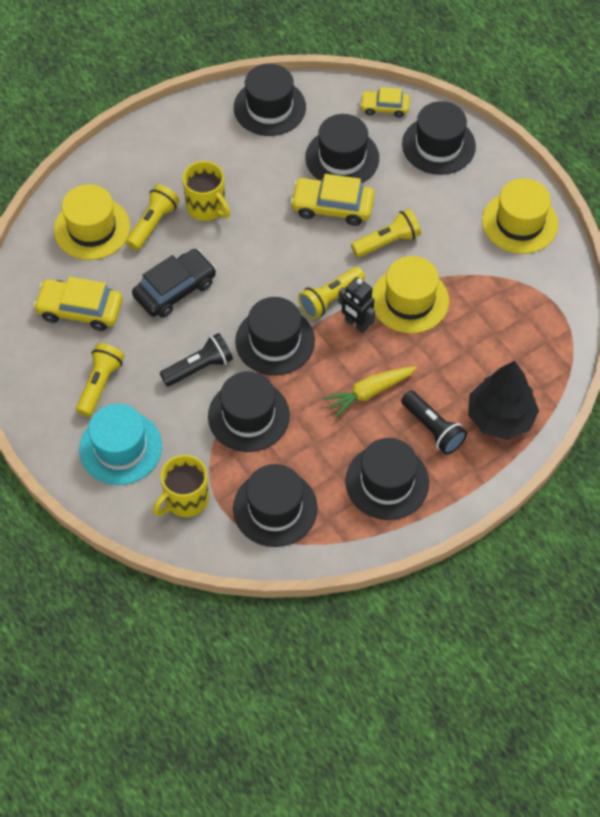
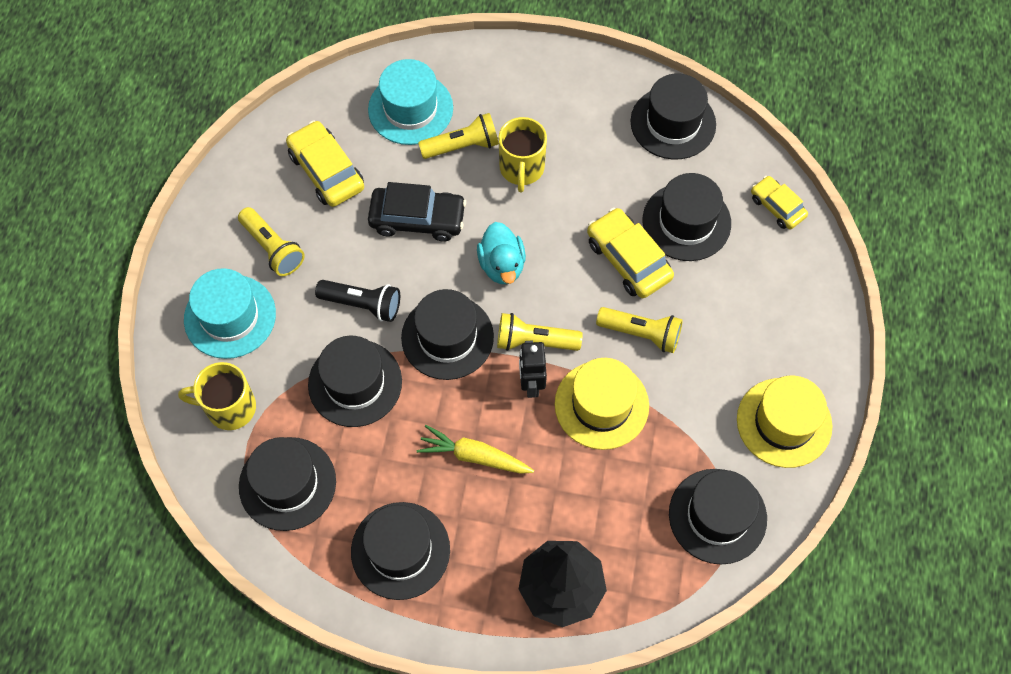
camera: 45 degrees right, 5 degrees up
yellow hat [54,184,130,260] -> turquoise hat [368,59,453,145]
yellow flashlight [76,343,124,417] -> yellow flashlight turned 75 degrees clockwise [238,207,305,276]
black flashlight [401,391,467,455] -> none
black hat [402,101,476,175] -> black hat moved to [669,469,767,565]
none -> turquoise duck [477,222,526,284]

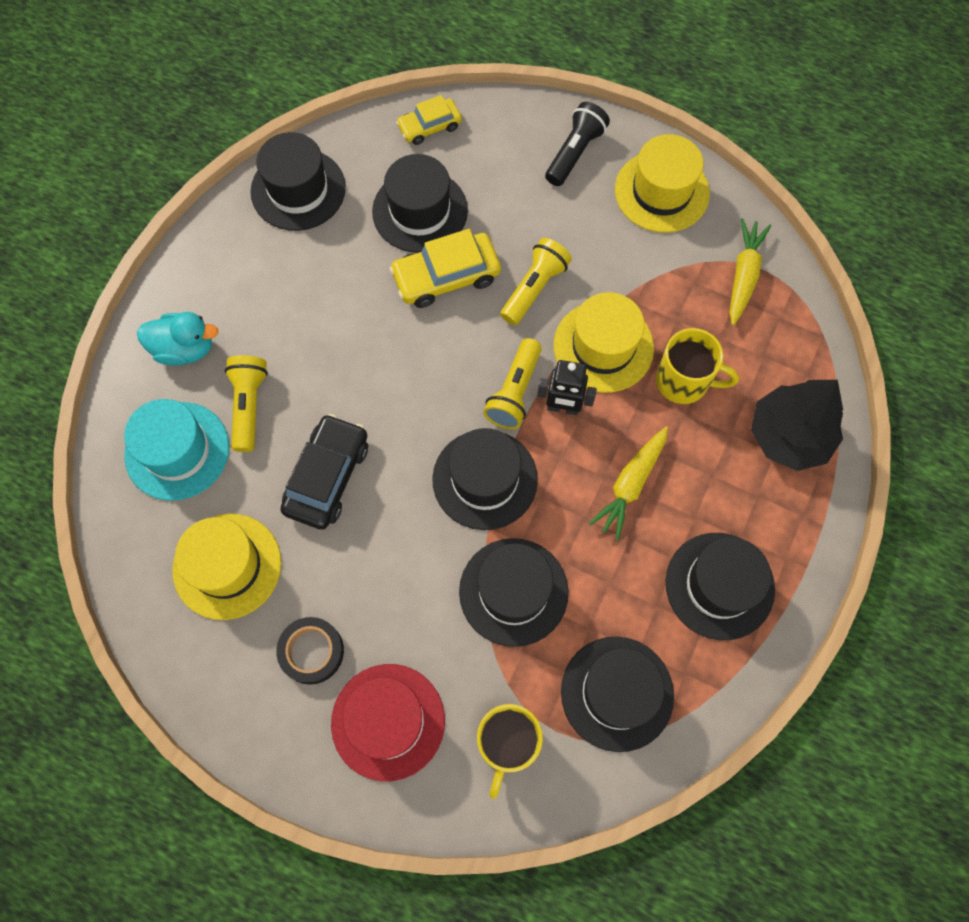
camera: 75 degrees left, 5 degrees up
turquoise hat [184,268,276,359] -> red hat [331,664,445,781]
yellow flashlight [238,207,305,276] -> black tape [276,617,344,685]
yellow car [286,120,364,207] -> yellow hat [172,514,281,620]
black flashlight [315,280,400,322] -> black flashlight moved to [545,102,610,186]
turquoise duck [477,222,526,284] -> turquoise duck moved to [137,312,218,365]
yellow mug [498,117,547,192] -> yellow mug moved to [656,328,739,404]
black hat [669,469,767,565] -> yellow carrot [729,218,771,326]

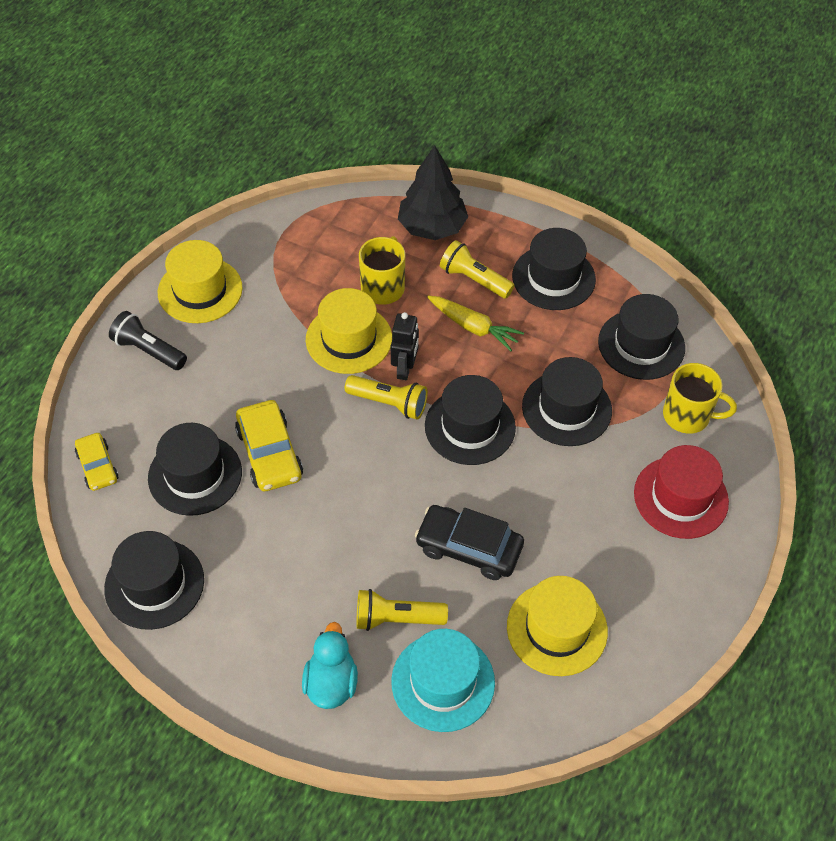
camera: 90 degrees left, 15 degrees down
black tape [276,617,344,685] -> none
yellow flashlight [500,238,572,325] -> yellow flashlight moved to [440,240,515,299]
yellow carrot [729,218,771,326] -> none

